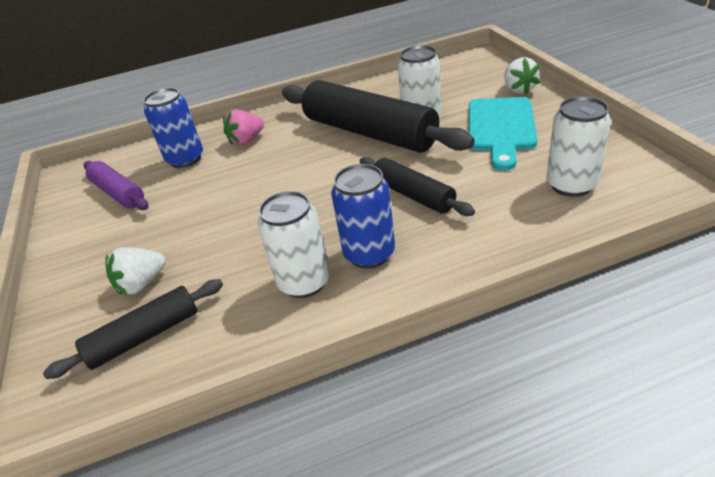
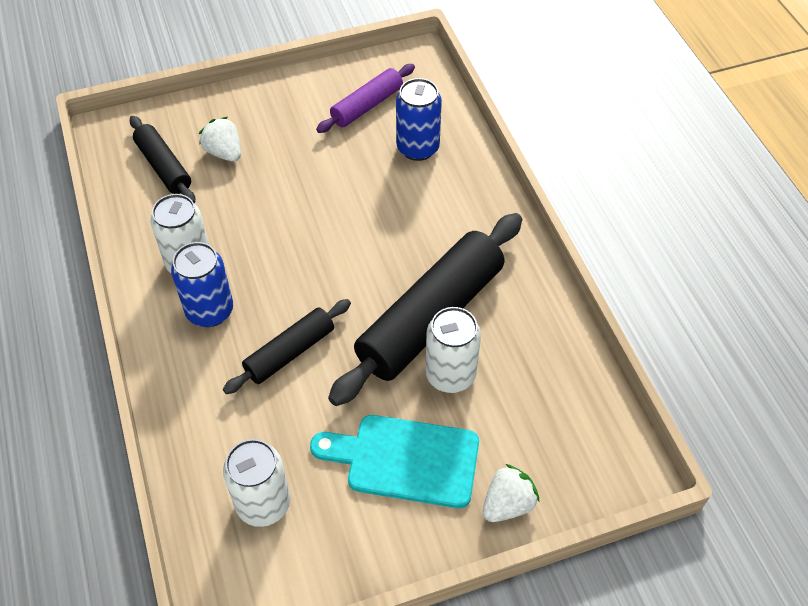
camera: 85 degrees right, 15 degrees up
pink strawberry [223,109,264,146] -> none
white strawberry [504,57,540,94] -> white strawberry turned 150 degrees clockwise [483,464,539,522]

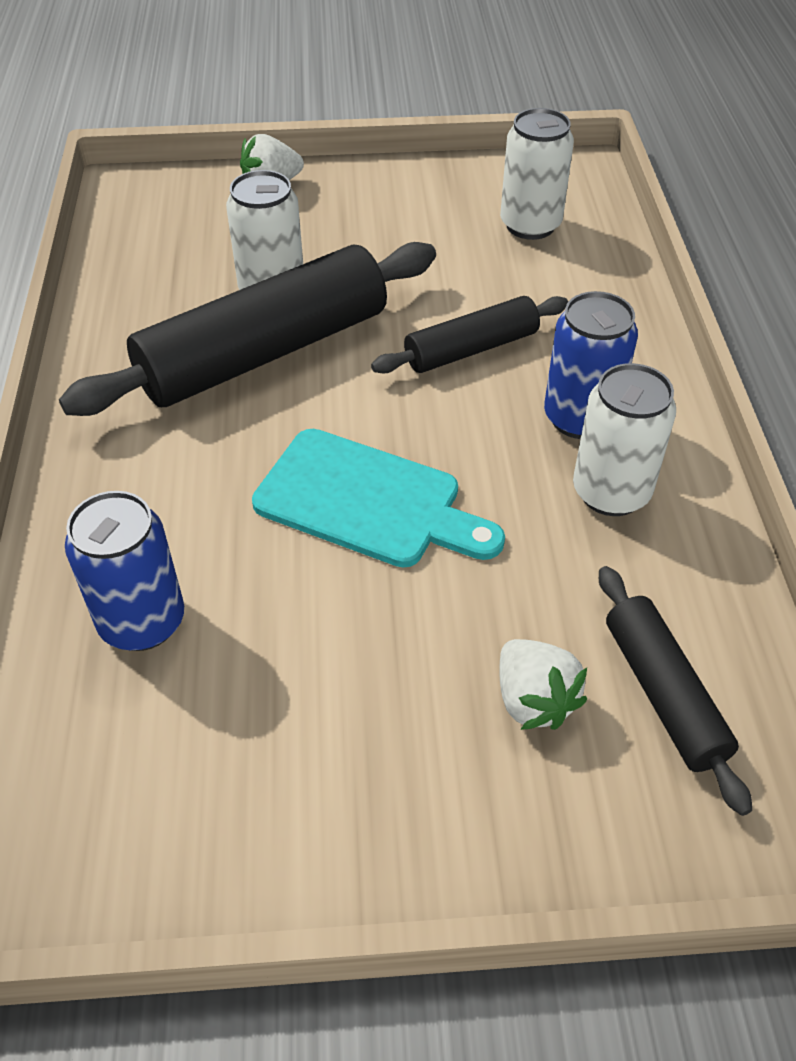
camera: 165 degrees left, 5 degrees down
turquoise cutting board [310,415,479,508] -> turquoise cutting board moved to [252,429,505,568]
purple rolling pin [316,64,415,133] -> none

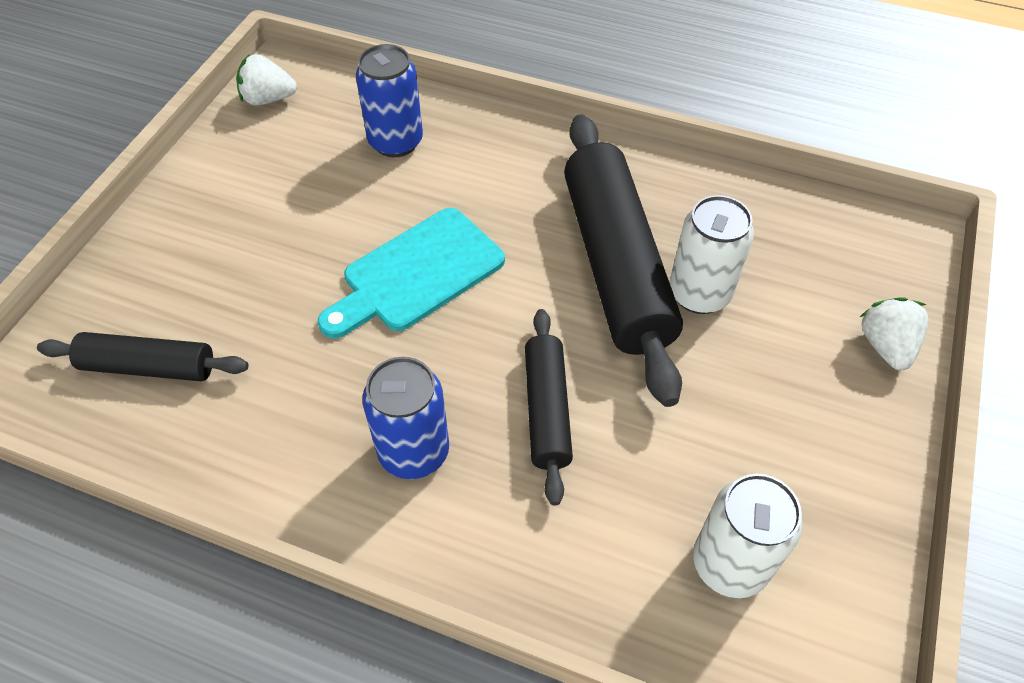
camera: 115 degrees right, 5 degrees up
white strawberry [499,639,587,730] -> white strawberry moved to [236,54,297,106]
white can [573,363,676,516] -> none

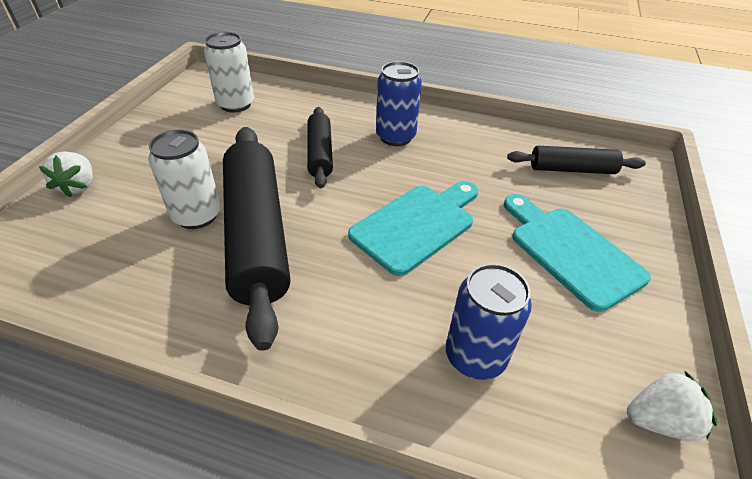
camera: 175 degrees right, 10 degrees down
none -> turquoise cutting board [504,194,651,312]

